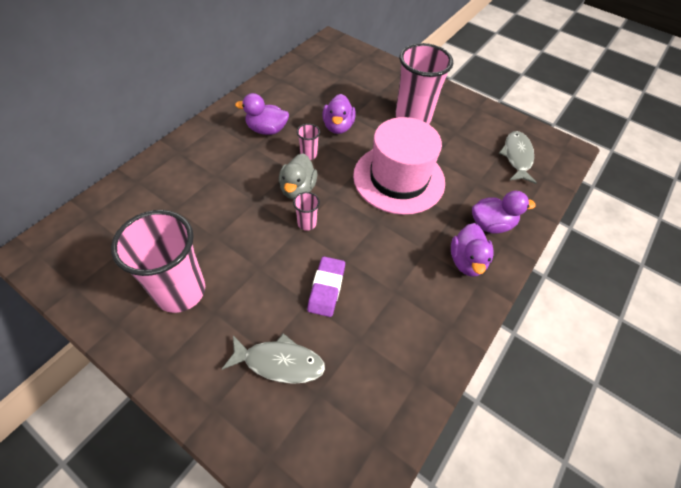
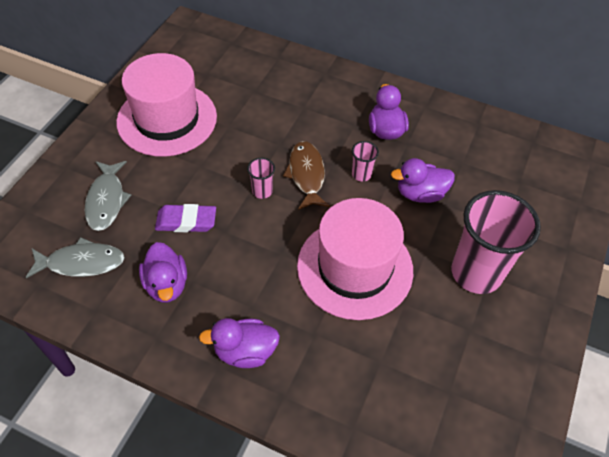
camera: 80 degrees right, 0 degrees up
pink cup [111,210,205,313] -> pink hat [116,53,217,157]
grey duck [279,154,317,199] -> brown fish [283,141,330,210]
purple duck [472,191,536,234] -> purple duck moved to [139,242,187,303]
grey fish [499,131,537,184] -> grey fish moved to [26,237,125,278]

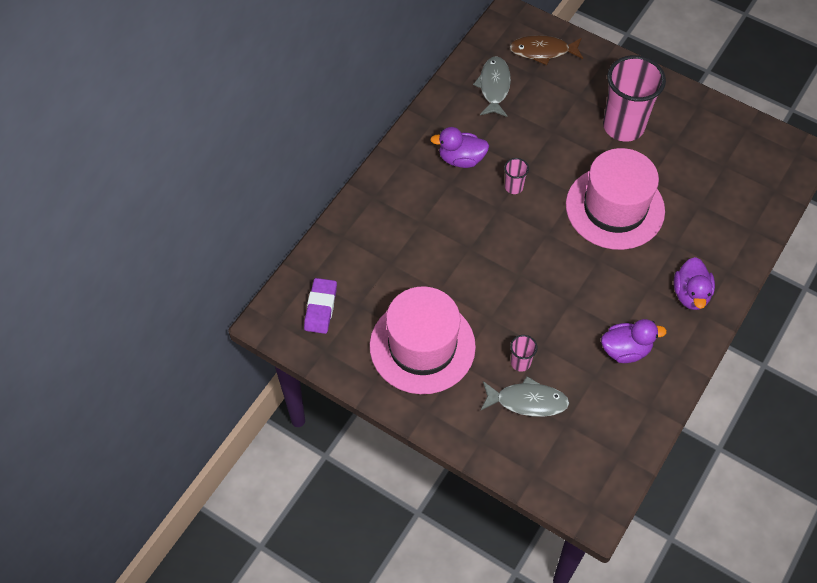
camera: 80 degrees left, 5 degrees up
grey fish [26,237,125,278] -> grey fish moved to [473,56,511,117]
purple eraser [155,204,216,232] -> purple eraser moved to [304,278,337,334]
pink cup [247,158,275,199] -> pink cup moved to [510,335,538,372]
brown fish [283,141,330,210] -> brown fish moved to [509,35,583,65]
purple duck [391,158,455,203] -> none

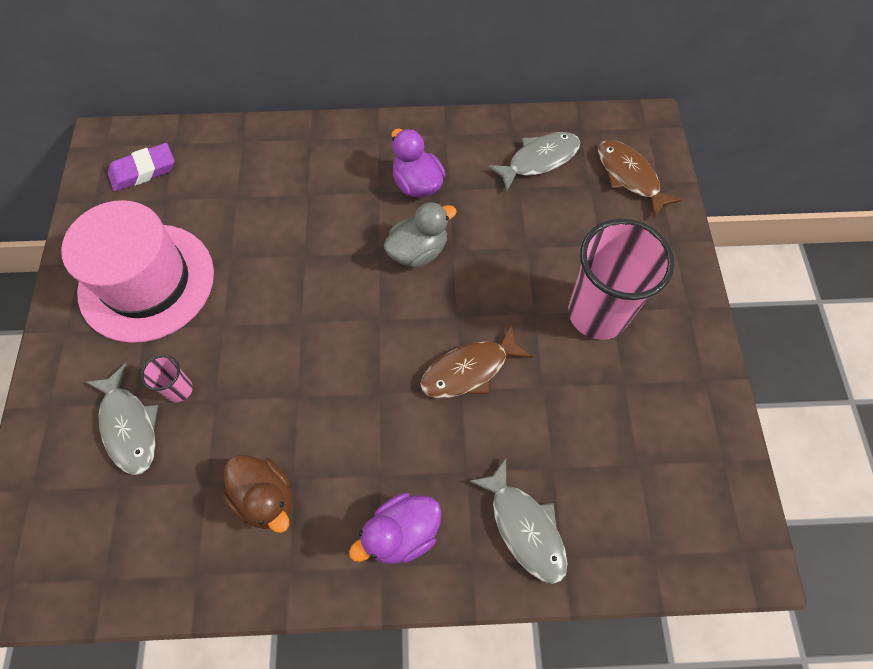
camera: 55 degrees right, 5 degrees up
pink cup [504,158,529,194] -> grey duck [383,202,457,268]
pink hat [566,148,665,250] -> brown fish [420,324,533,398]
purple duck [601,319,667,363] -> brown duck [223,455,292,533]
none -> grey fish [469,458,568,584]

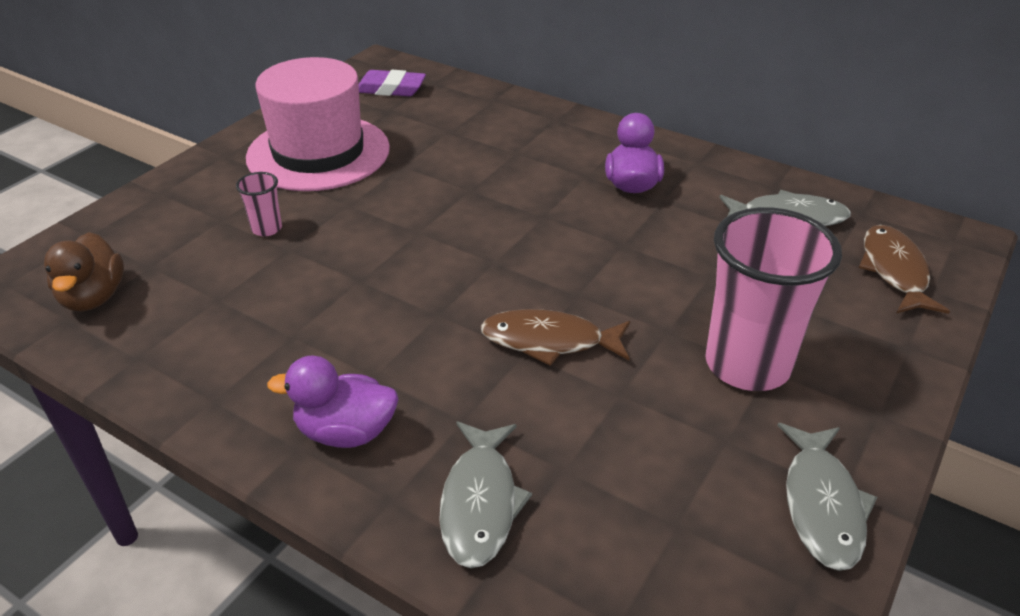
camera: 35 degrees right, 25 degrees down
grey fish [86,363,158,475] -> grey fish moved to [777,423,877,571]
brown duck [223,455,292,533] -> brown duck moved to [44,232,124,311]
grey duck [383,202,457,268] -> none

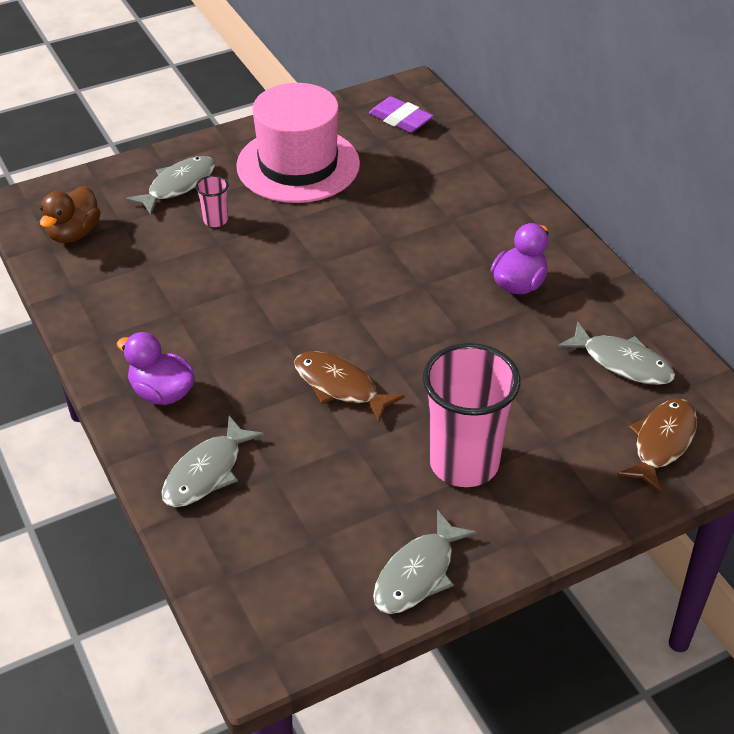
camera: 30 degrees right, 5 degrees up
none -> grey fish [125,156,215,215]

